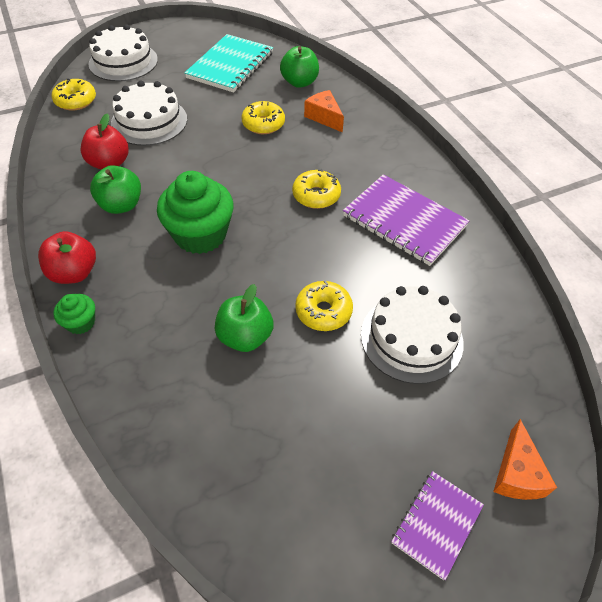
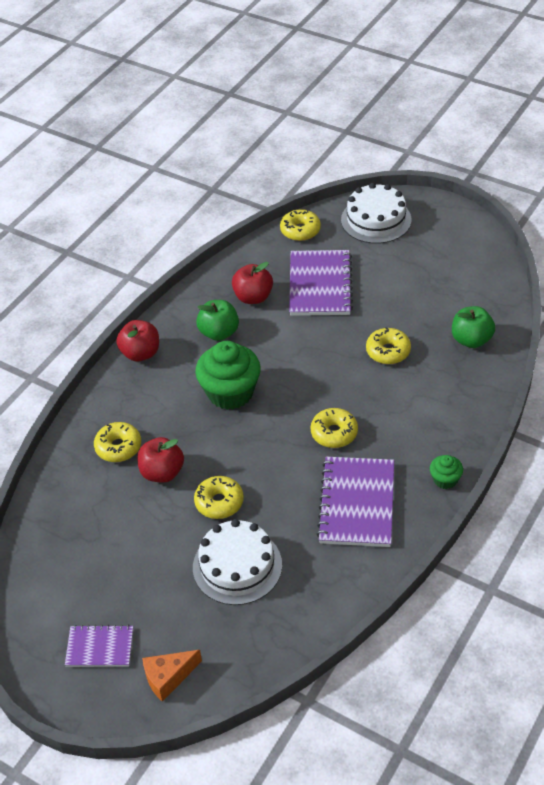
camera: 60 degrees right, 5 degrees down
green cupcake [53,294,95,334] -> green cupcake moved to [430,455,463,489]
white cake [111,81,187,146] -> purple notebook [289,250,353,316]
turquoise notebook [184,34,273,93] -> none
green apple [215,284,274,352] -> red apple [137,437,184,483]
orange cheese [304,90,344,132] -> none
none -> yellow donut [94,422,141,462]

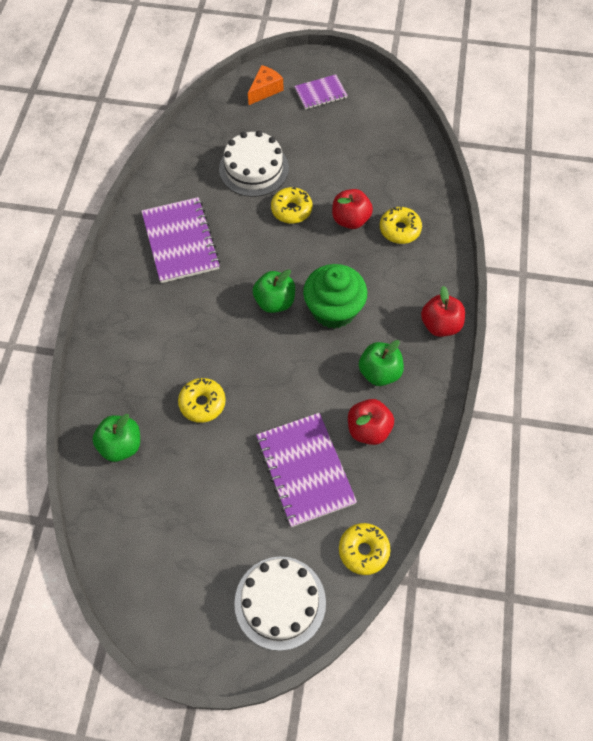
camera: 155 degrees right, 15 degrees up
yellow donut [310,408,358,448] -> none
green cupcake [430,455,463,489] -> none
none -> green apple [253,269,295,313]

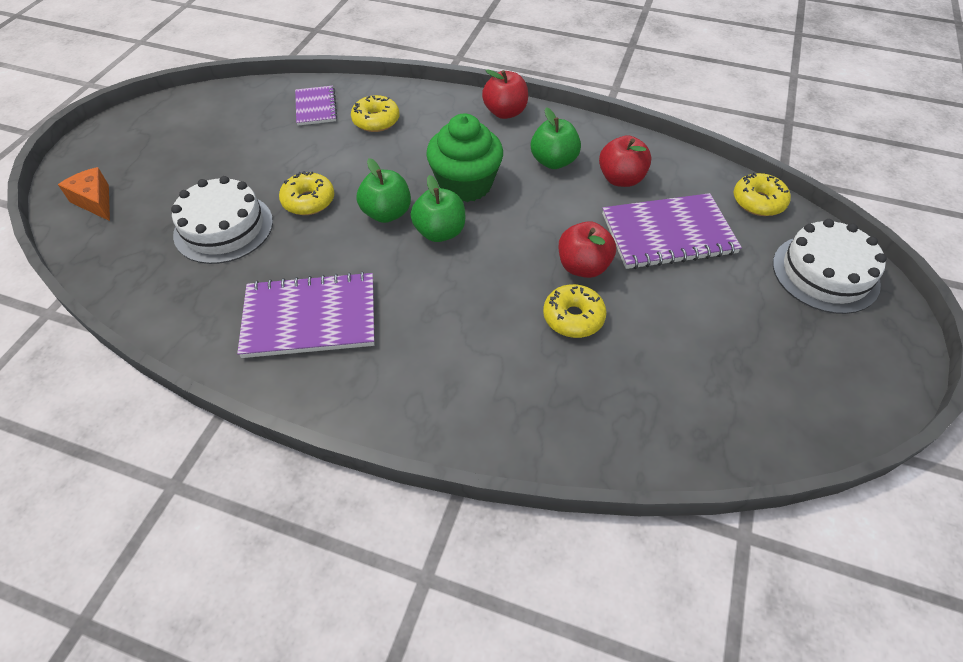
camera: 80 degrees left, 10 degrees down
green apple [92,414,140,462] -> green apple moved to [357,158,411,223]
purple notebook [294,75,348,110] -> purple notebook moved to [295,86,337,125]
red apple [332,189,373,229] -> red apple moved to [558,221,616,278]

